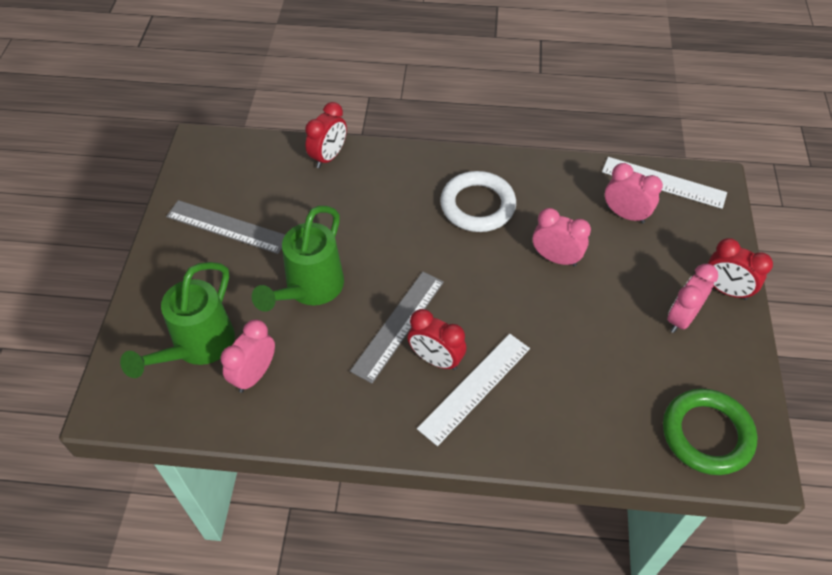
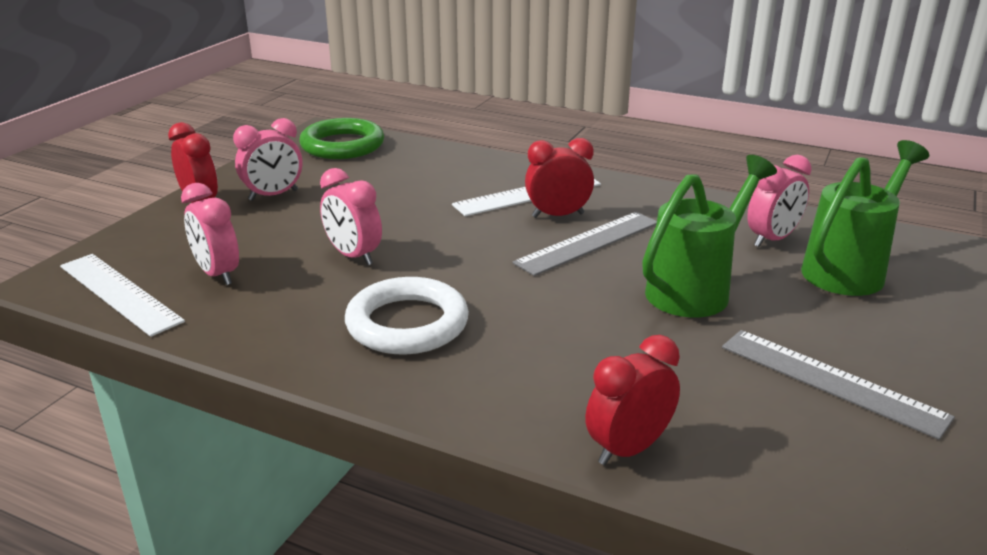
camera: 160 degrees left, 25 degrees down
red clock [407,309,466,370] -> red clock turned 60 degrees counterclockwise [525,138,594,218]

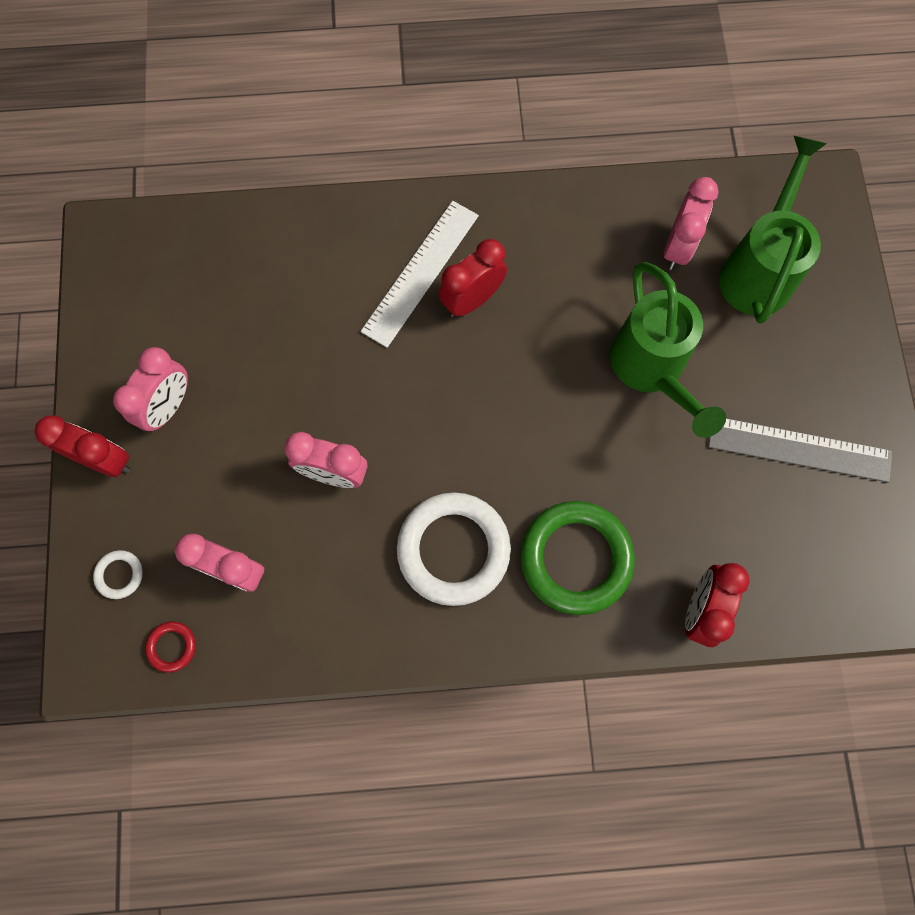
camera: 30 degrees left, 45 degrees up
white ruler [60,254,185,337] -> red ring [145,621,196,672]
green ring [299,118,384,159] -> green ring moved to [520,501,635,615]
grey ruler [512,212,657,276] -> none
green watering can [642,155,777,317] -> green watering can turned 150 degrees clockwise [610,262,726,438]
none -> white ring [93,550,143,599]

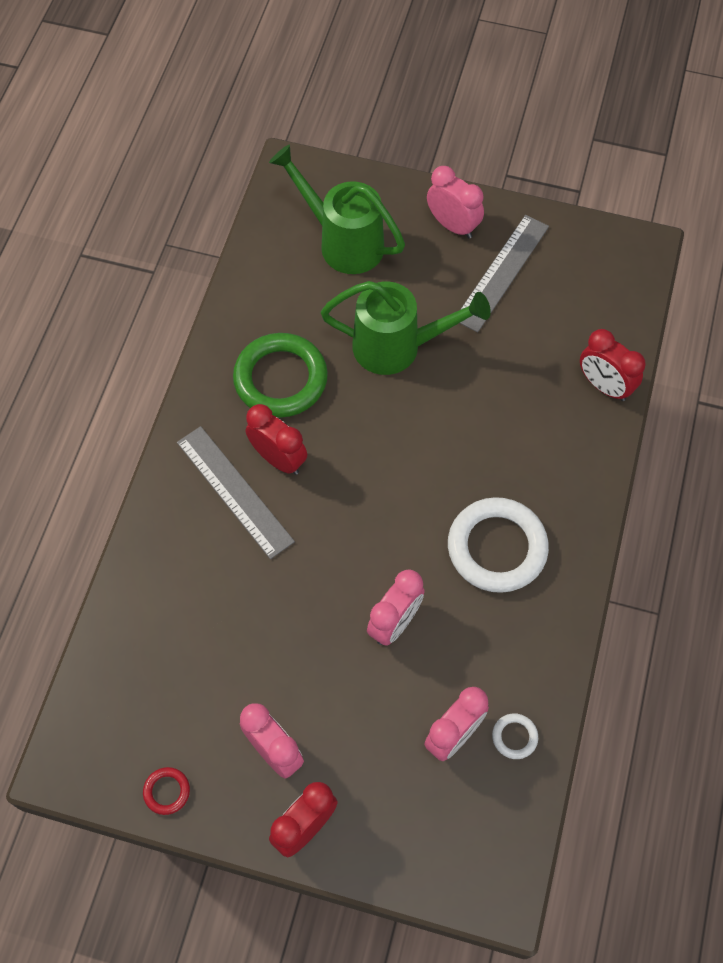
camera: 70 degrees left, 10 degrees down
white ring [93,550,143,599] -> white ring moved to [492,713,538,759]
red ring [145,621,196,672] -> red ring moved to [143,767,190,815]
white ruler [360,201,479,348] -> grey ruler [177,426,295,559]
red clock [439,239,507,317] -> red clock turned 150 degrees clockwise [246,404,307,475]
green ring [520,501,635,615] -> green ring moved to [233,333,328,418]
pink clock [664,177,719,270] -> pink clock moved to [427,166,484,239]

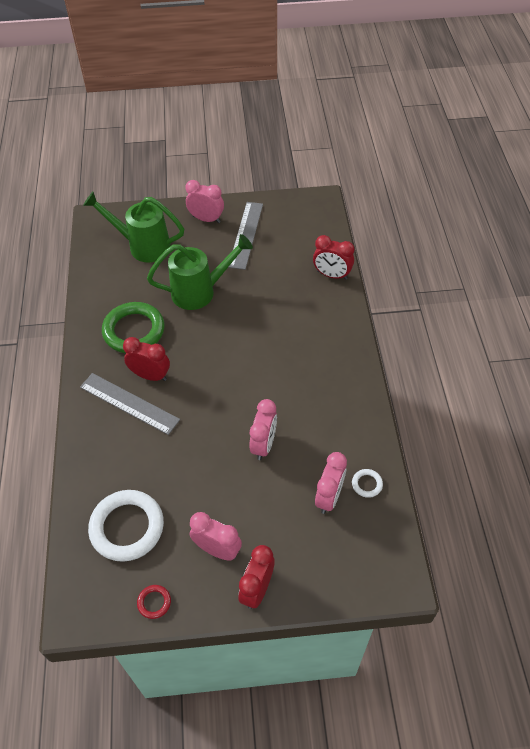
camera: 20 degrees left, 10 degrees down
white ring [448,497,549,593] -> white ring moved to [88,490,164,562]

